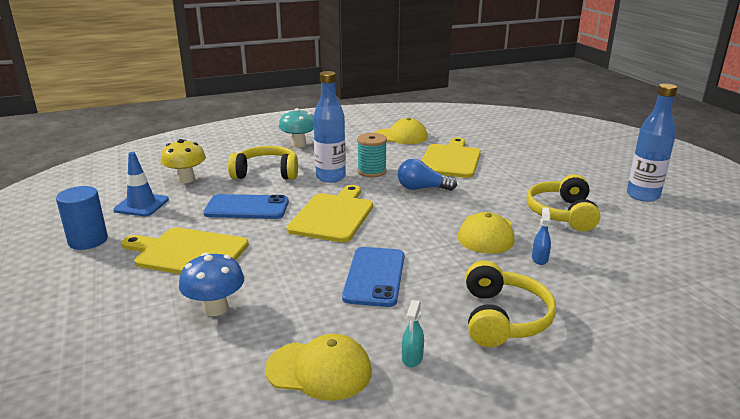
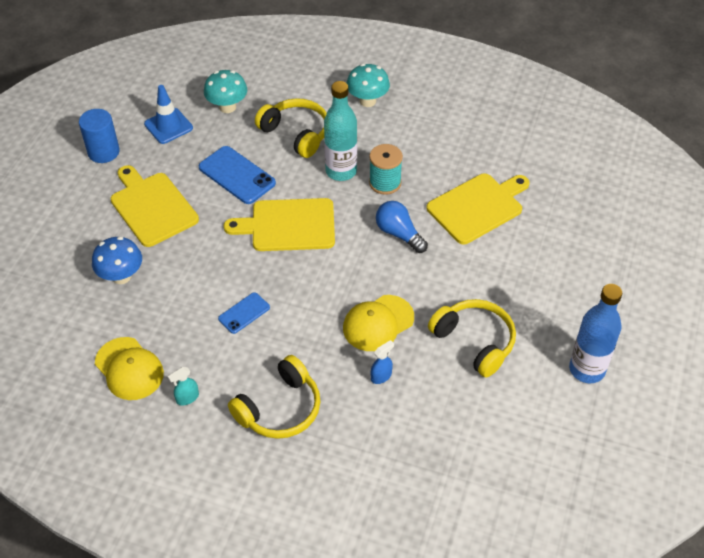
camera: 40 degrees right, 25 degrees up
yellow mushroom [161,139,206,183] -> turquoise mushroom [204,70,247,113]
yellow cutting board [287,185,373,242] -> yellow cutting board turned 150 degrees counterclockwise [224,198,335,251]
blue bottle [313,71,346,183] -> turquoise bottle [324,81,357,181]
blue phone [342,247,404,307] -> blue phone [218,292,270,334], size x0.58
yellow cap [374,117,428,144] -> none
yellow headphones [526,174,600,231] -> yellow headphones turned 90 degrees clockwise [428,299,516,378]

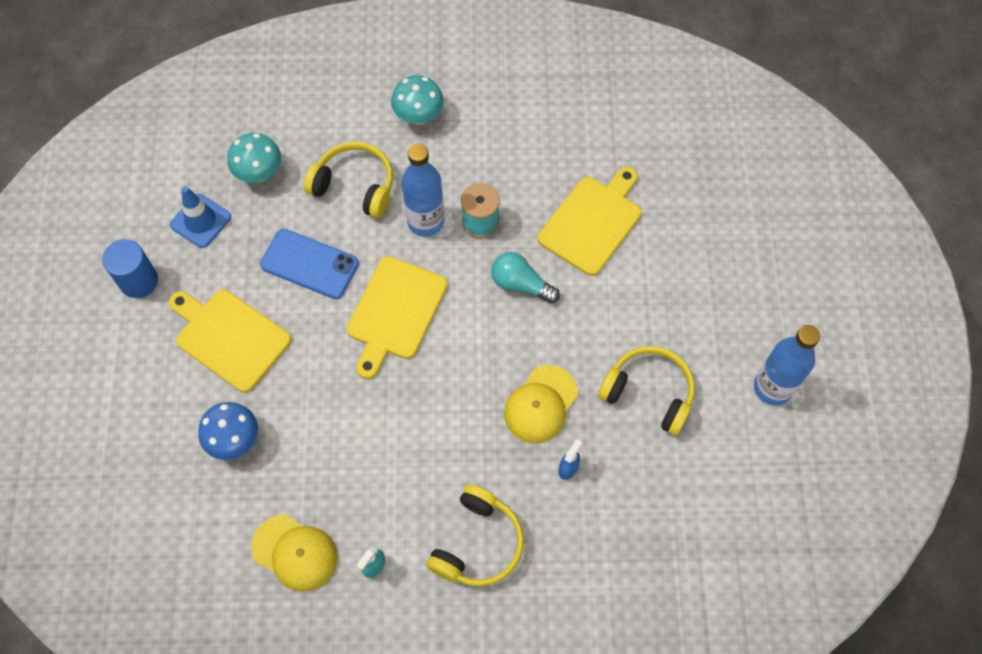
camera: 20 degrees left, 15 degrees up
blue phone [218,292,270,334] -> none
yellow cutting board [224,198,335,251] -> yellow cutting board turned 45 degrees counterclockwise [347,256,448,379]
turquoise bottle [324,81,357,181] -> blue bottle [401,143,444,237]
blue light bulb [376,201,428,253] -> turquoise light bulb [491,252,560,304]

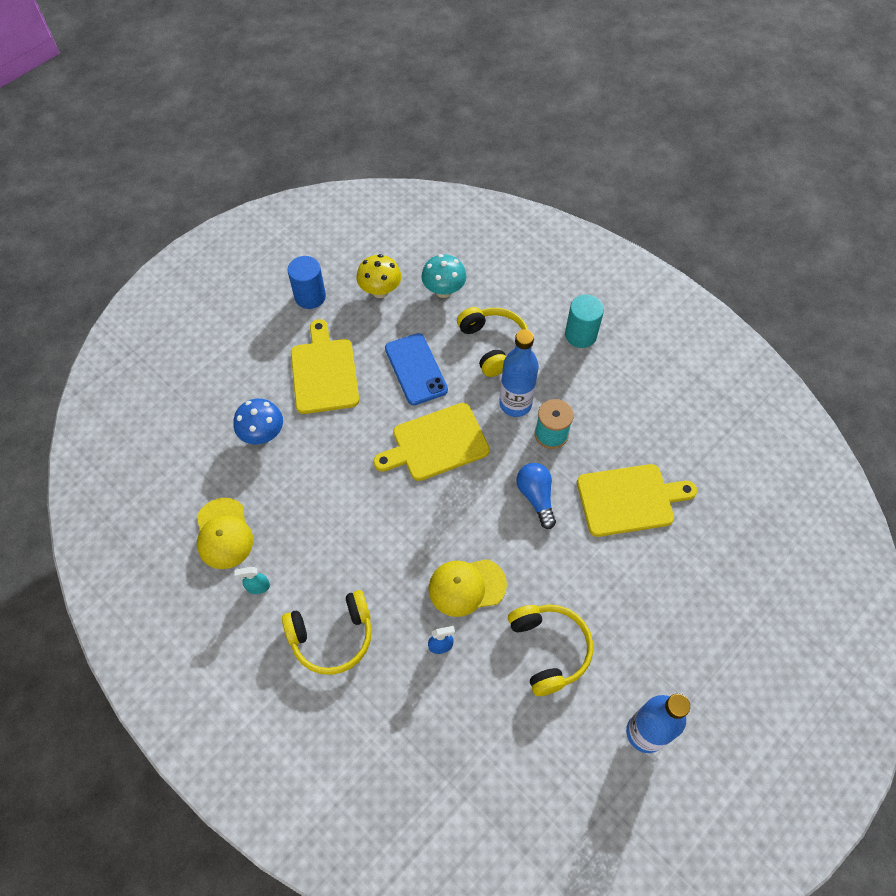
camera: 45 degrees right, 5 degrees down
blue traffic cone [170,186,231,248] -> yellow mushroom [356,254,401,298]
turquoise mushroom [391,75,444,125] -> turquoise cylinder [565,295,604,348]
turquoise light bulb [491,252,560,304] -> blue light bulb [517,463,556,529]

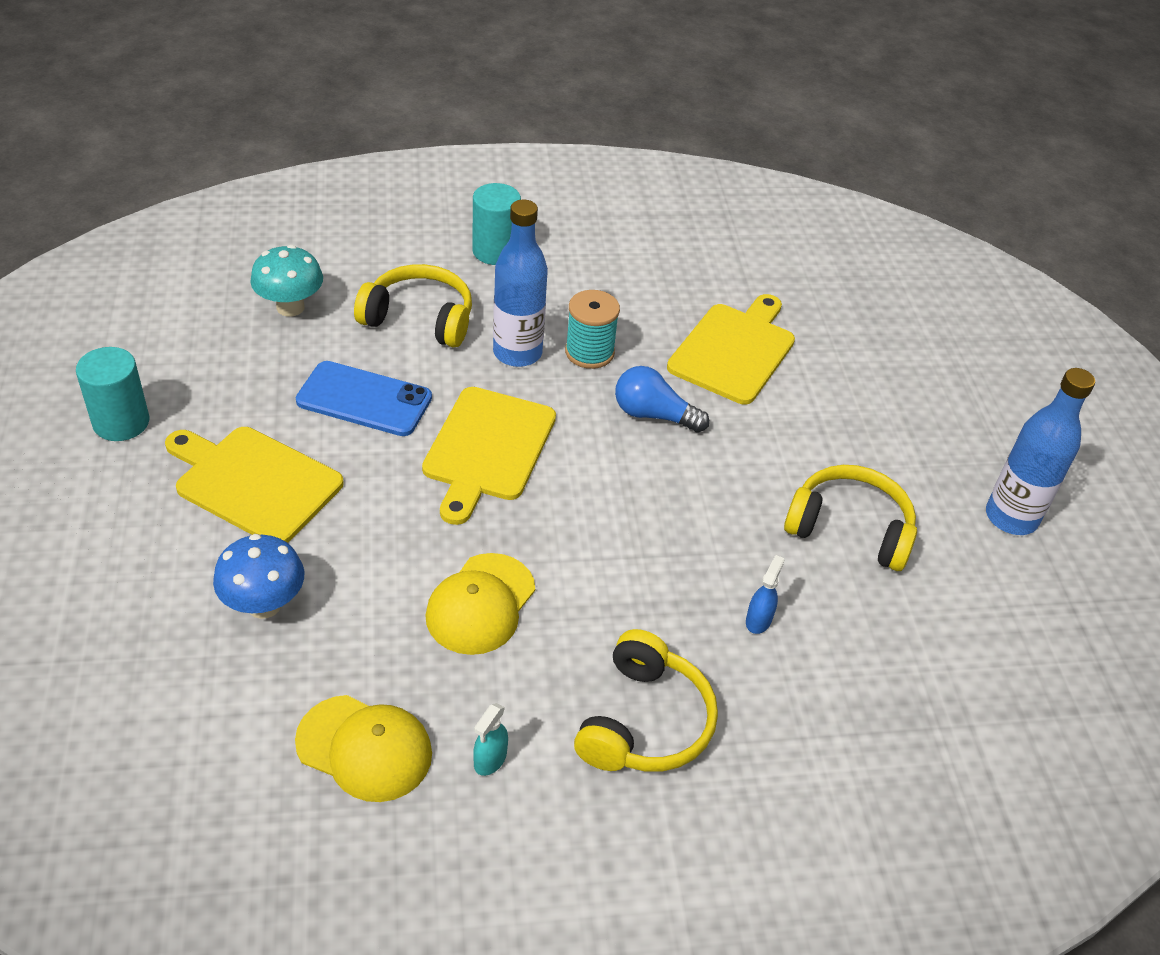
camera: 55 degrees left, 15 degrees down
blue cylinder [288,256,326,309] -> turquoise cylinder [76,347,150,441]
yellow mushroom [356,254,401,298] -> none
yellow cap [429,559,507,617] -> yellow cap moved to [425,553,535,655]

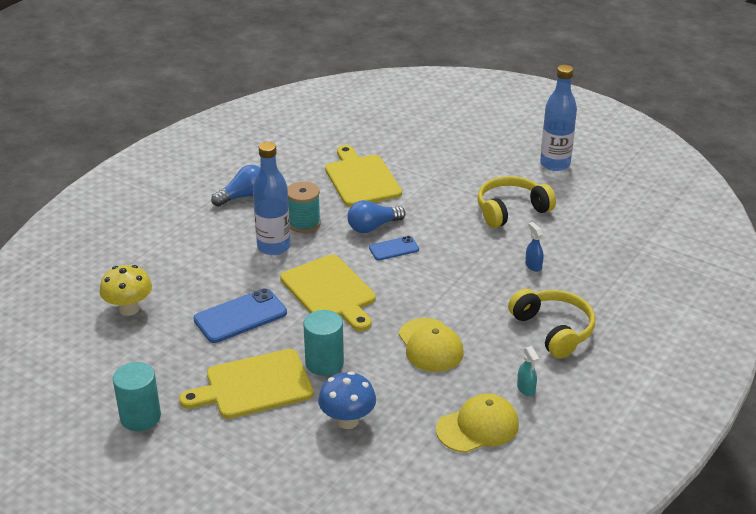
camera: 45 degrees left, 10 degrees down
turquoise mushroom [250,245,323,317] -> yellow mushroom [99,265,152,316]
yellow headphones [354,264,472,348] -> none
turquoise cylinder [472,183,521,265] -> turquoise cylinder moved to [303,310,344,376]
none -> blue light bulb [211,165,260,206]
none -> blue phone [369,236,419,261]

